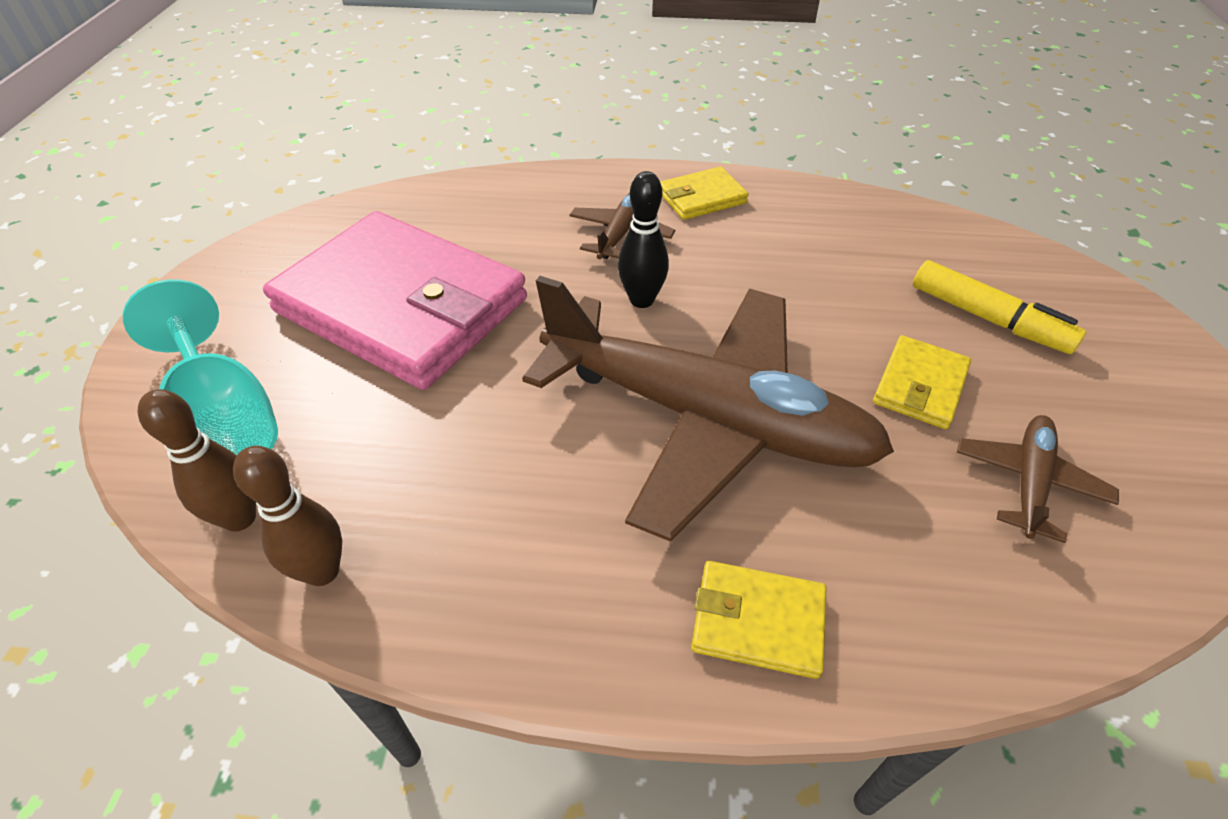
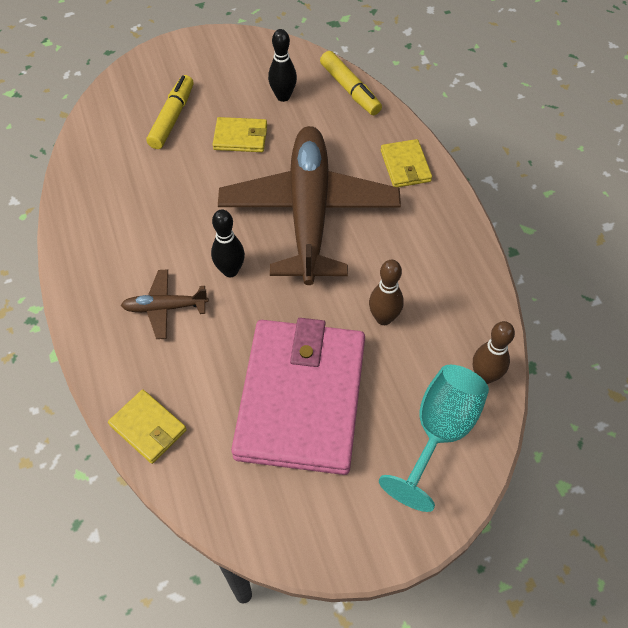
camera: 115 degrees left, 10 degrees up
brown bowling pin [233,446,342,586] -> brown bowling pin moved to [369,260,404,325]
yellow wallet [660,167,749,220] -> yellow wallet moved to [108,390,187,464]
brown plane [957,415,1119,543] -> black bowling pin [268,29,297,102]
none -> yellow marker [320,51,382,115]

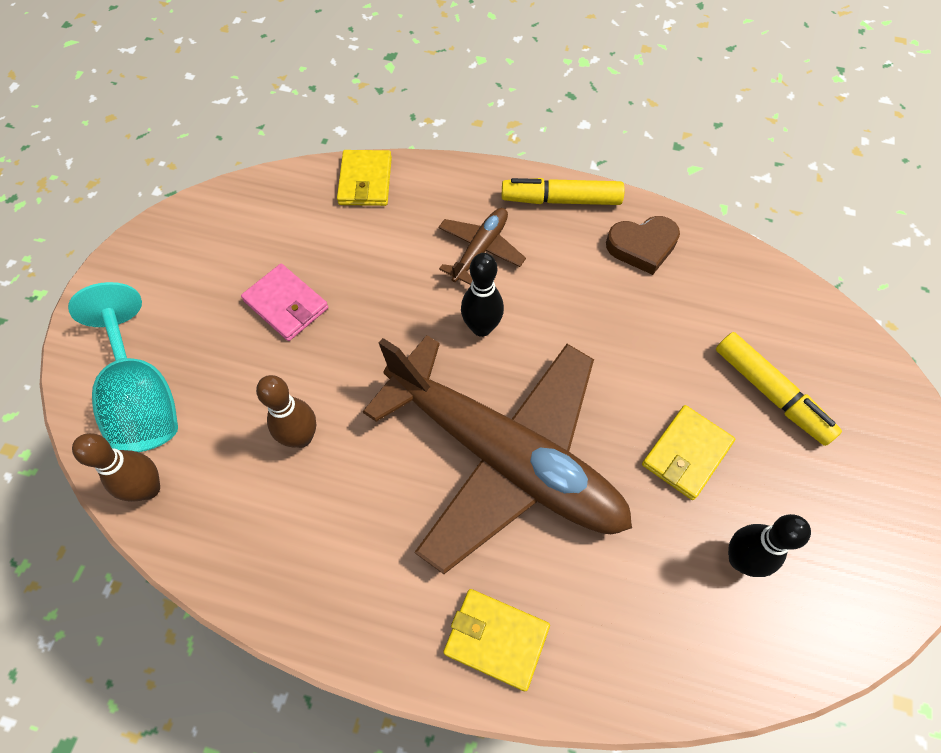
camera: 125 degrees right, 5 degrees up
yellow wallet [108,390,187,464] -> yellow wallet turned 75 degrees counterclockwise [337,150,392,206]
pink wallet [231,318,365,475] -> pink wallet [241,264,329,341], size x0.42
yellow marker [320,51,382,115] -> yellow marker moved to [502,178,625,205]
none -> brown heart [606,216,680,275]

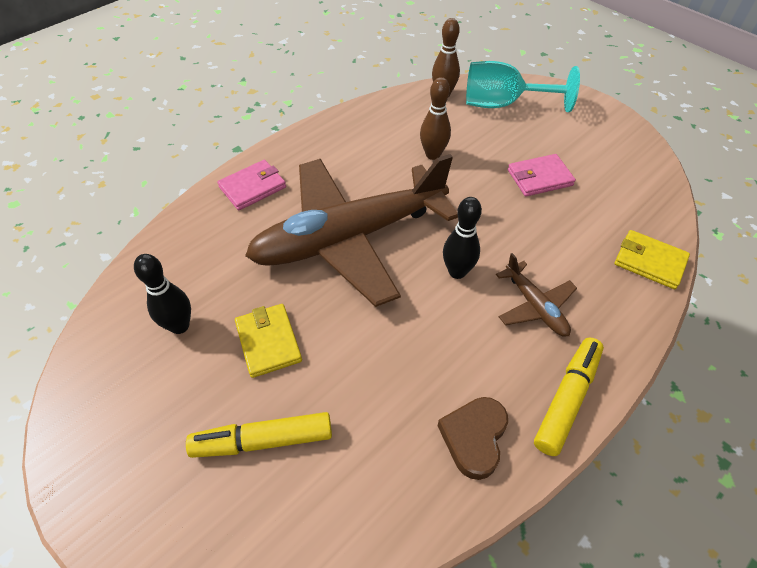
camera: 120 degrees right, 10 degrees down
yellow wallet [443,589,550,691] -> pink wallet [217,160,286,210]

